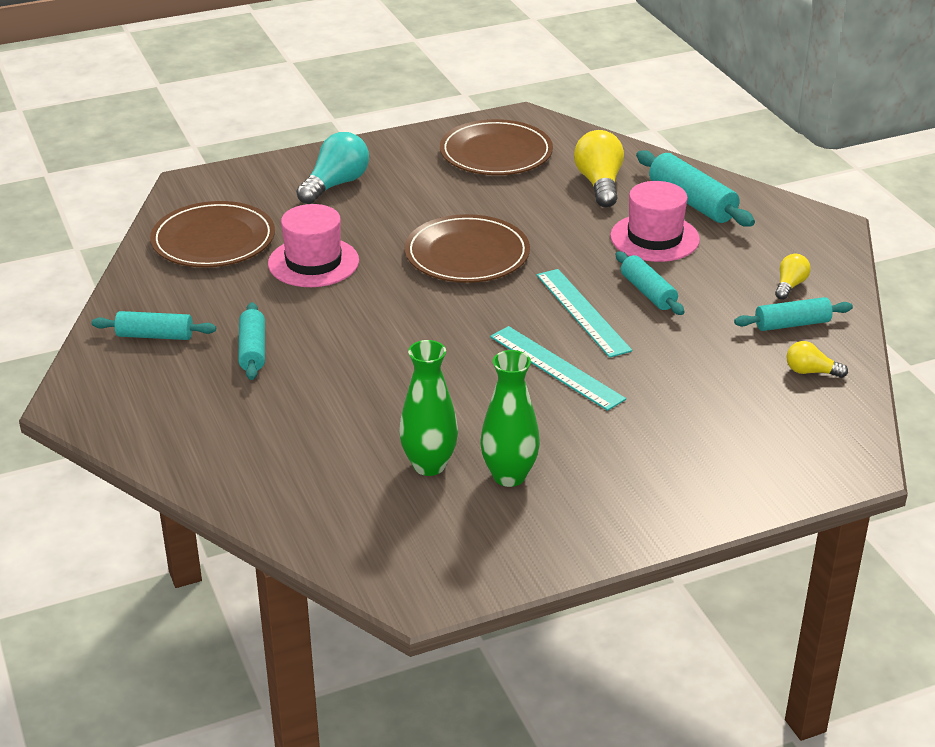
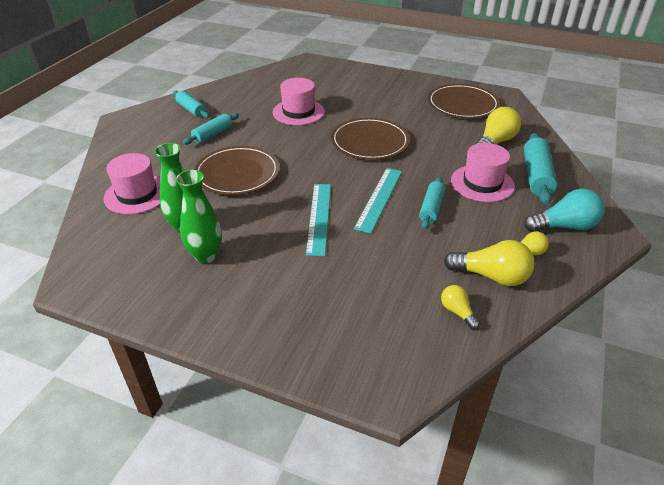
camera: 45 degrees right, 5 degrees up
brown plate [150,201,275,267] -> brown plate moved to [194,146,280,195]
turquoise light bulb [296,132,369,204] -> turquoise light bulb moved to [524,189,605,232]
turquoise rolling pin [734,297,853,331] -> yellow light bulb [444,240,535,286]
none -> pink hat [103,153,160,214]

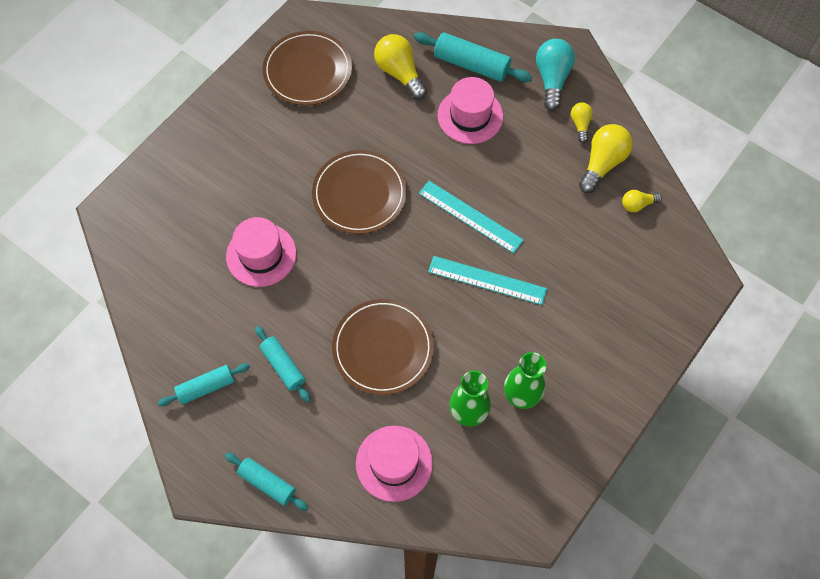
camera: 75 degrees left, 25 degrees up
turquoise rolling pin [419,177,445,230] -> turquoise rolling pin moved to [225,453,309,511]

